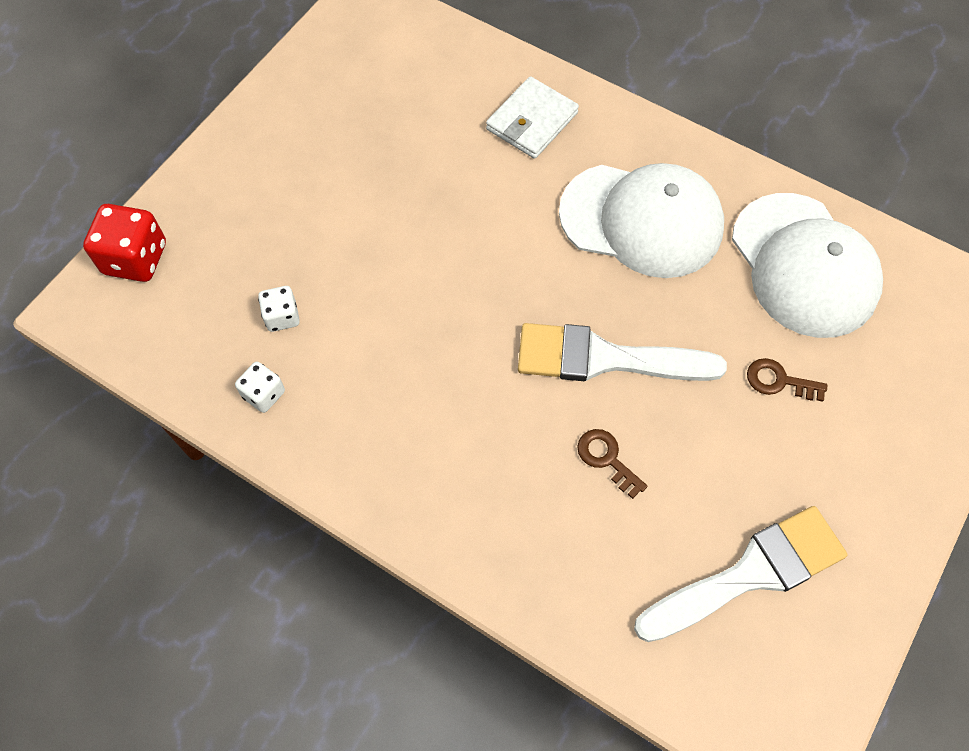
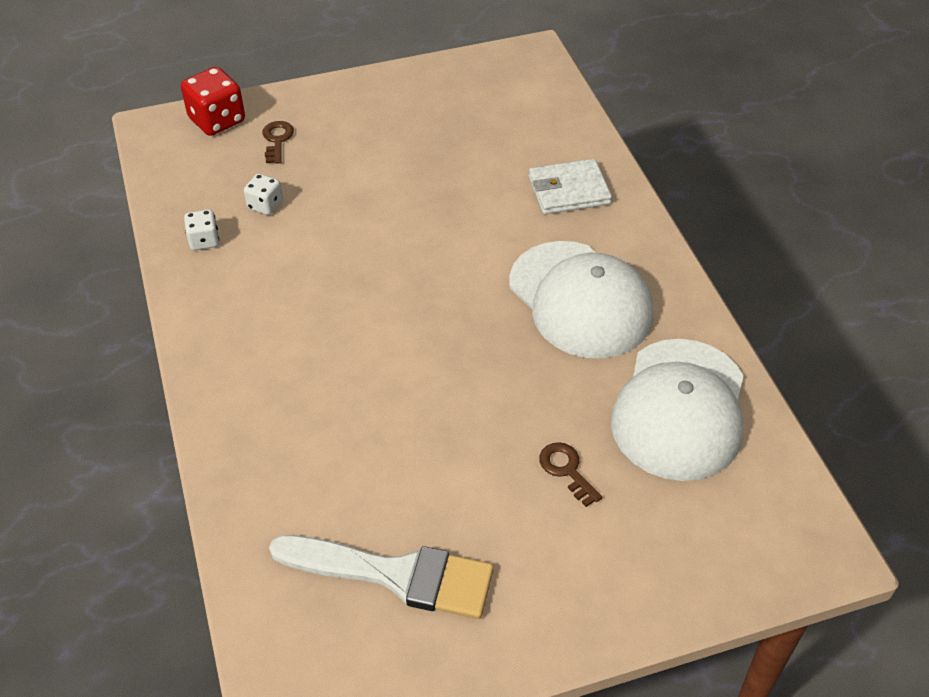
camera: 40 degrees right, 15 degrees down
white brush [518,323,727,381] -> none
brown key [577,429,648,499] -> brown key moved to [262,121,294,164]

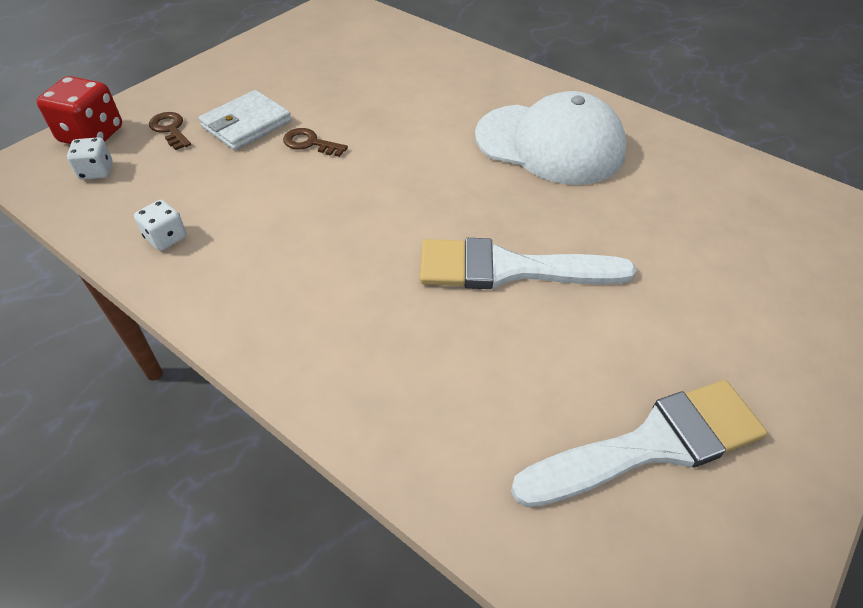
camera: 35 degrees left, 0 degrees up
white dice [244,173,283,215] -> white dice moved to [67,137,113,180]
white wallet [529,159,612,214] -> white wallet moved to [199,90,292,150]
brown key [539,442,602,507] -> brown key moved to [283,128,348,157]
white cap [611,339,744,481] -> none
none -> white brush [420,238,636,289]

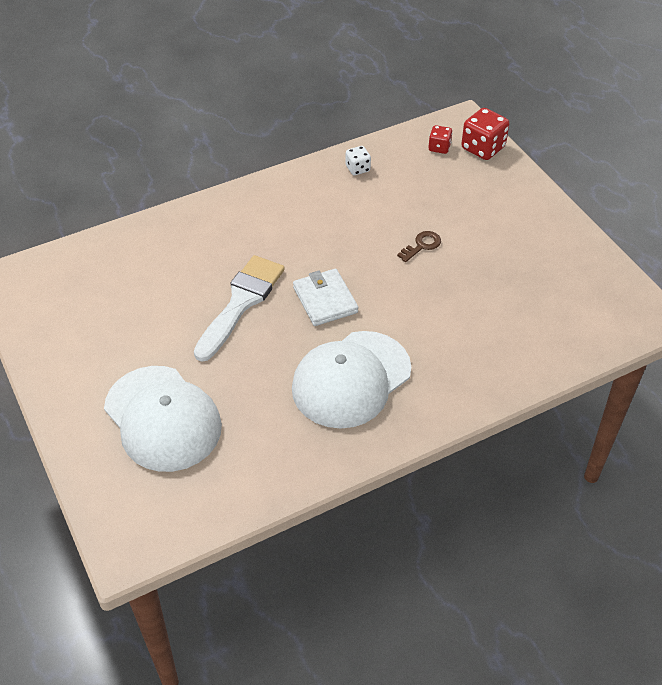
camera: 115 degrees right, 0 degrees up
white dice [67,137,113,180] -> red dice [428,125,452,154]
brown key [149,112,191,150] -> none
white wallet [199,90,292,150] -> white wallet moved to [293,269,358,326]
white brush [511,380,768,507] -> none
none -> white cap [104,366,222,472]

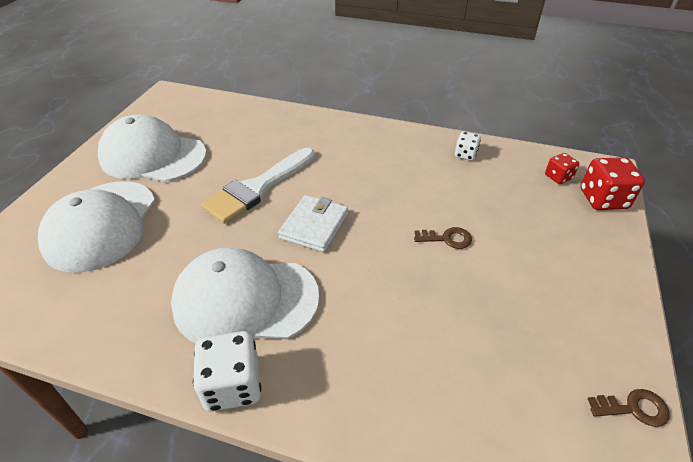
camera: 45 degrees right, 5 degrees down
white brush [194,255,285,362] -> white brush turned 150 degrees clockwise [201,148,315,224]
none -> white cap [98,114,206,182]
none -> white dice [193,331,261,412]
none -> brown key [588,389,669,427]

